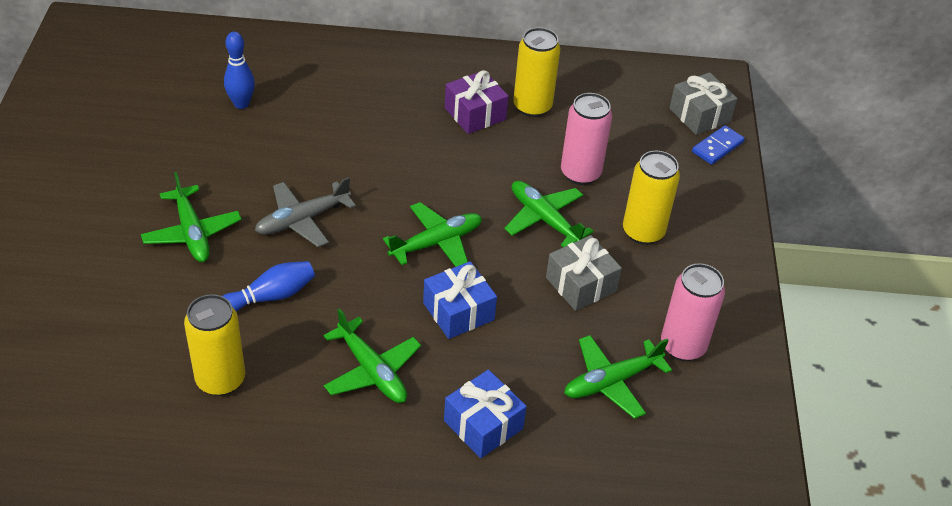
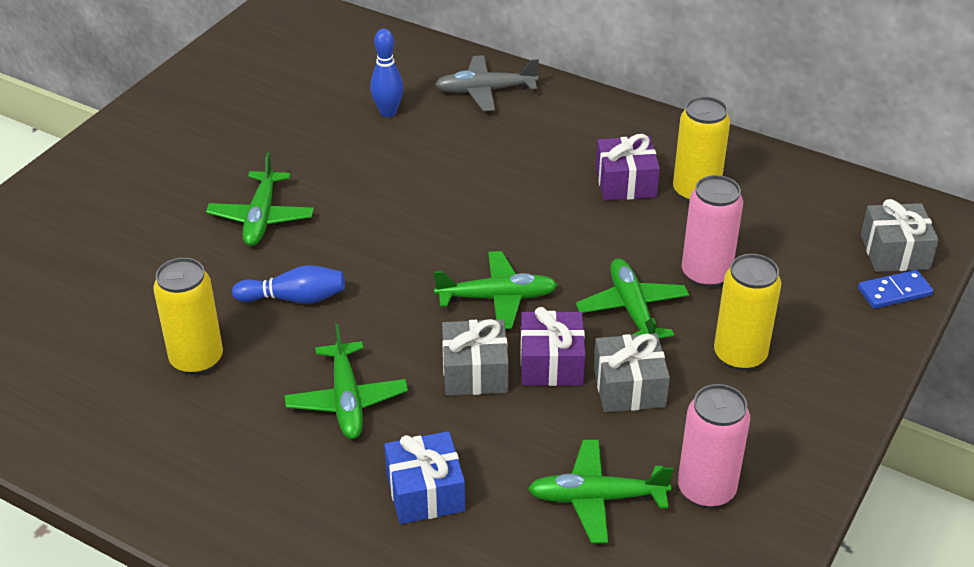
camera: 30 degrees right, 5 degrees down
grey plane [255,177,356,247] -> grey plane moved to [435,55,539,111]
blue gift [423,261,497,339] -> grey gift [442,319,509,396]
none -> purple gift [520,307,585,386]

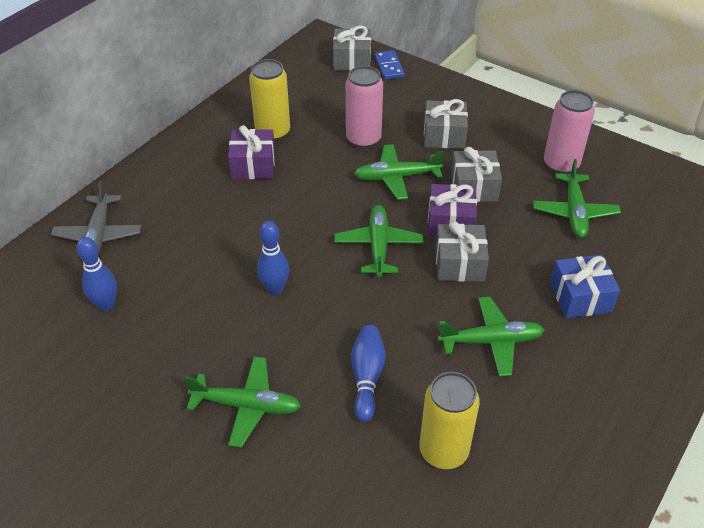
camera: 85 degrees left, 5 degrees up
yellow can [714,254,782,371] -> grey gift [424,99,468,149]
none -> blue bowling pin [257,221,289,295]

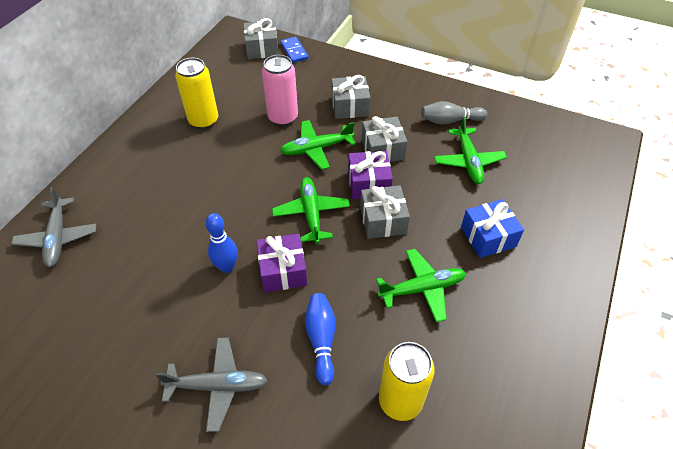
camera: 10 degrees left, 5 degrees up
blue bowling pin [76,237,117,311] -> none
green plane [185,357,301,448] -> grey plane [156,338,268,432]
purple gift [228,125,275,179] -> purple gift moved to [257,234,307,292]
pink can [544,90,595,174] -> grey bowling pin [421,101,487,125]

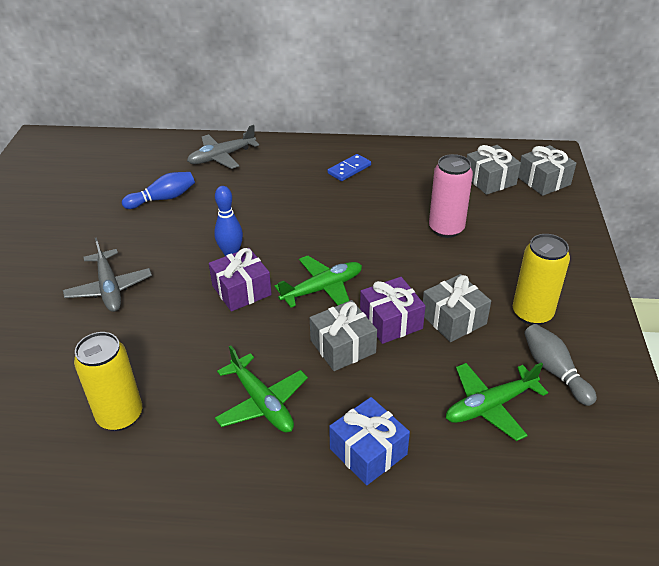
camera: 70 degrees right, 10 degrees down
yellow can [175,58,218,129] -> yellow can moved to [513,234,570,325]
green plane [280,120,356,170] -> none
blue domino [281,37,308,63] -> blue domino moved to [327,154,371,181]
blue bowling pin [305,293,336,385] -> blue bowling pin moved to [122,172,195,209]
grey gift [332,75,370,119] -> grey gift moved to [467,145,521,195]

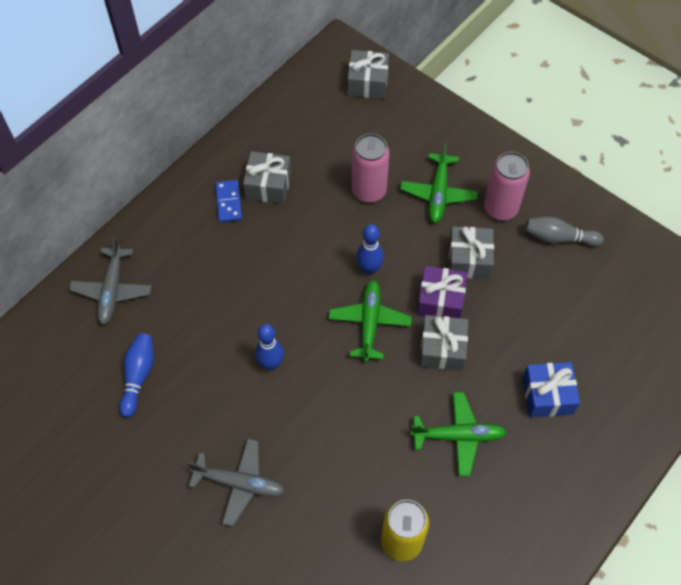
camera: 55 degrees left, 20 degrees up
purple gift [209,248,272,312] -> none
green plane [446,362,548,441] -> green plane moved to [400,143,478,223]
grey gift [467,145,521,195] -> grey gift moved to [243,151,291,204]
yellow can [513,234,570,325] -> pink can [484,152,530,221]
none -> blue bowling pin [356,224,384,275]

